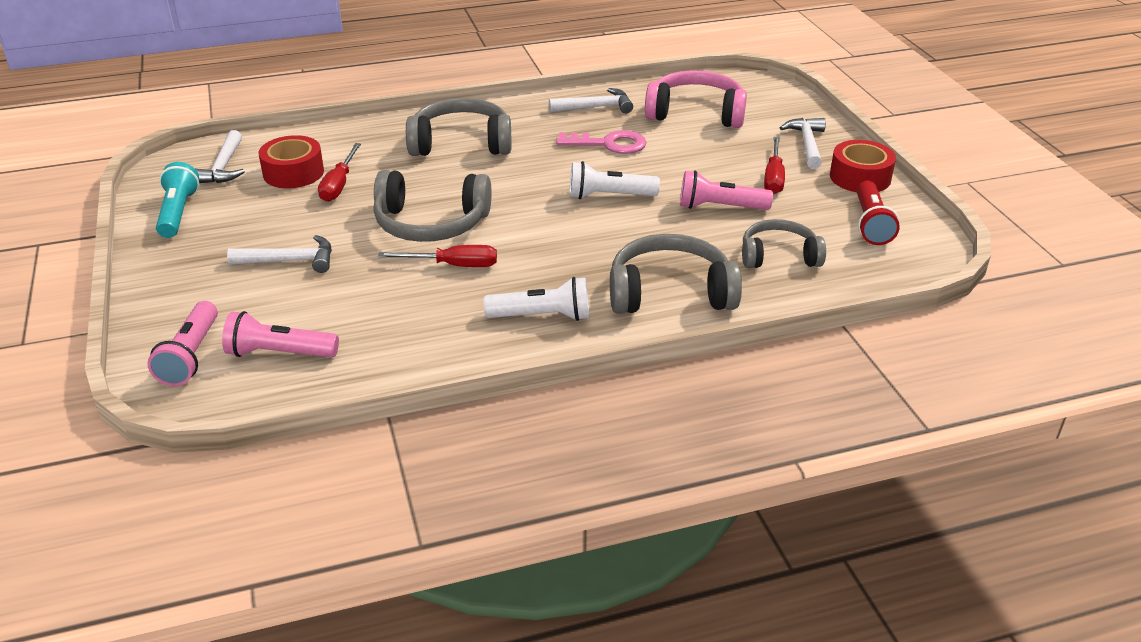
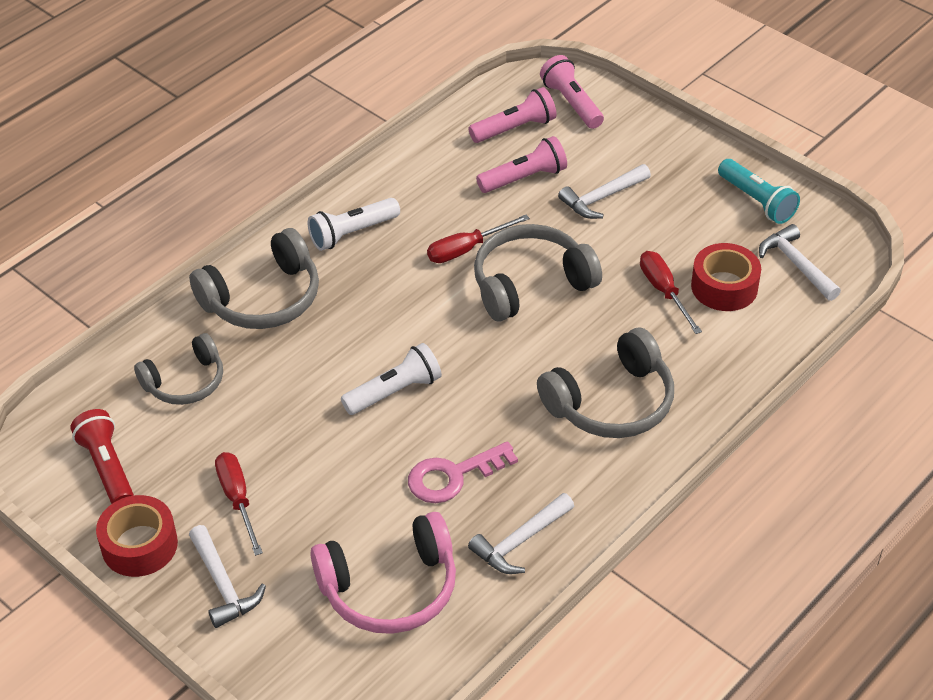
camera: 150 degrees right, 10 degrees up
pink flashlight [680,171,773,210] -> pink flashlight moved to [476,136,567,193]

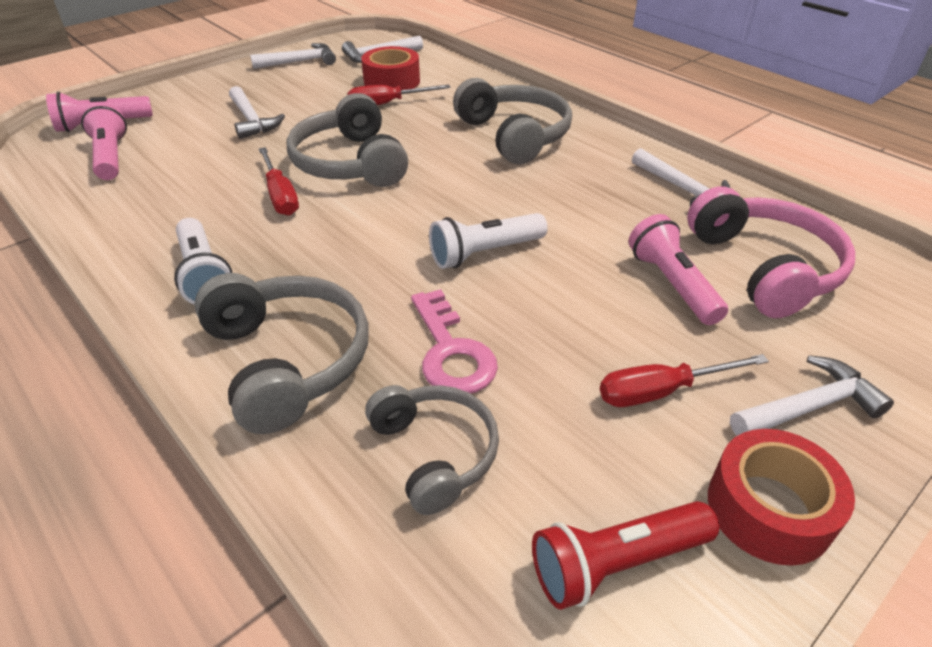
camera: 85 degrees left, 5 degrees down
white flashlight [341,343,442,415] -> white flashlight turned 90 degrees counterclockwise [429,213,548,269]
pink key [408,441,518,503] -> pink key moved to [411,289,498,394]
pink flashlight [476,136,567,193] -> pink flashlight moved to [629,214,728,325]
turquoise flashlight [718,159,800,224] -> white hammer [250,43,336,69]

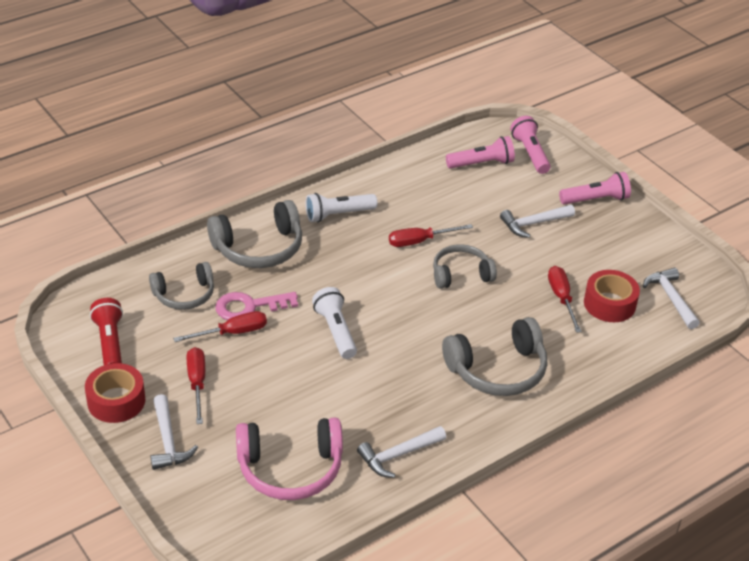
camera: 95 degrees right, 0 degrees up
white hammer [250,43,336,69] -> none
grey headphones [286,93,408,187] -> grey headphones [433,244,497,289], size x0.66
pink flashlight [629,214,728,325] -> pink flashlight moved to [559,172,631,205]
none -> red screwdriver [173,311,267,342]

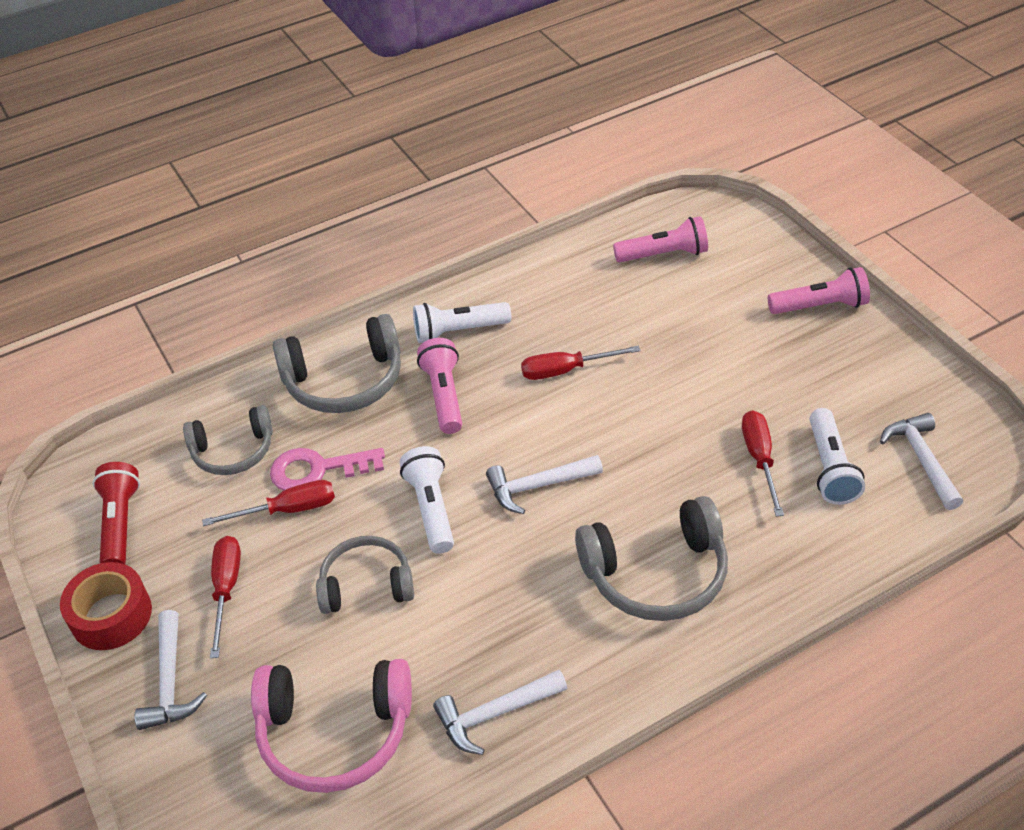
camera: 10 degrees right, 5 degrees up
grey headphones [433,244,497,289] -> grey headphones moved to [316,536,414,614]
white hammer [500,205,575,238] -> white hammer moved to [486,455,603,514]
pink flashlight [510,116,551,174] -> pink flashlight moved to [417,338,462,434]
red tape [584,270,640,322] -> white flashlight [810,408,865,505]

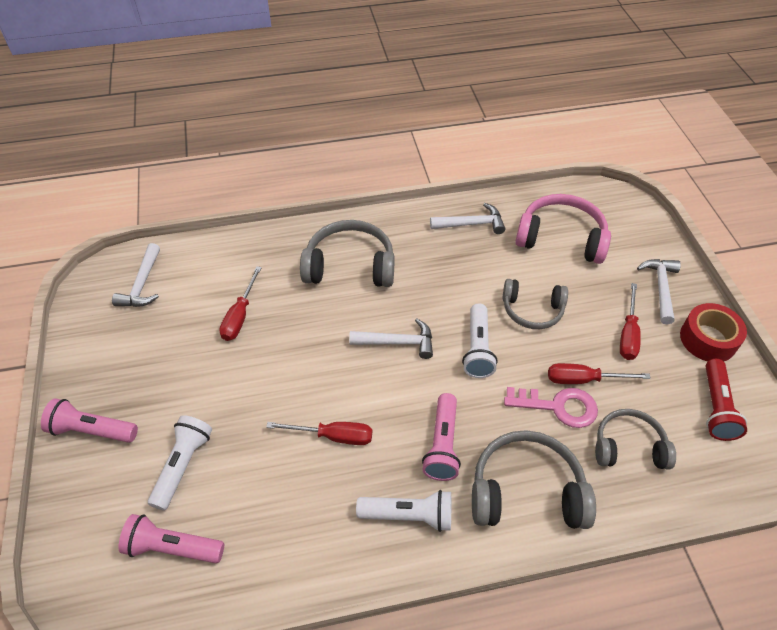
camera: 165 degrees left, 5 degrees up
white flashlight [810,408,865,505] -> white flashlight moved to [148,415,212,511]

